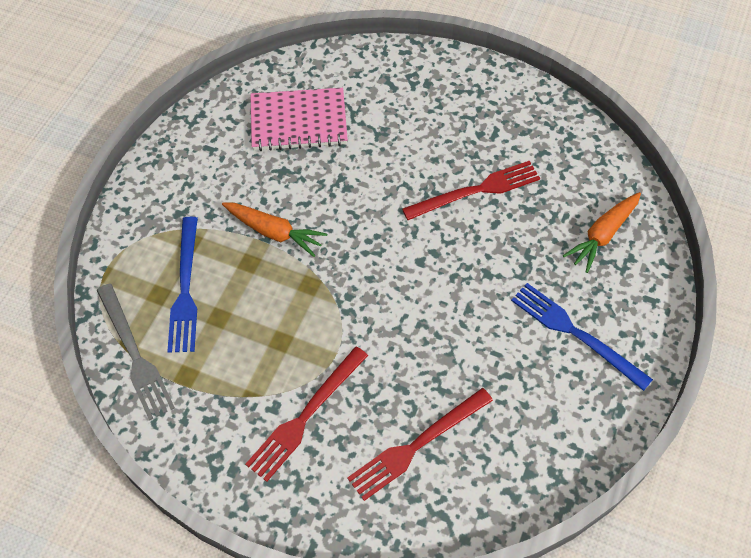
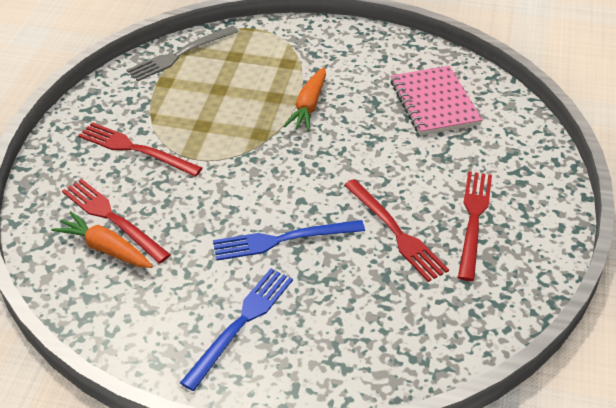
camera: 80 degrees right, 15 degrees down
blue fork [167,217,198,353] -> blue fork moved to [213,220,365,261]
orange carrot [563,192,641,273] -> orange carrot moved to [51,211,153,268]
none -> red fork [458,171,492,281]

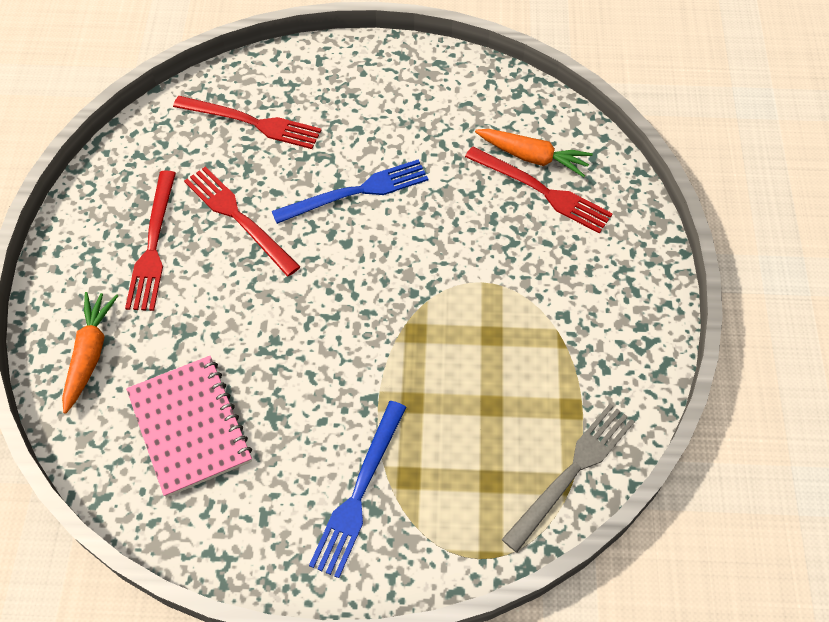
camera: 170 degrees right, 15 degrees up
red fork [78,122,202,177] -> red fork moved to [173,96,321,149]
blue fork [180,269,293,391] -> blue fork moved to [309,401,407,578]
orange carrot [283,67,326,132] -> orange carrot moved to [62,292,118,414]

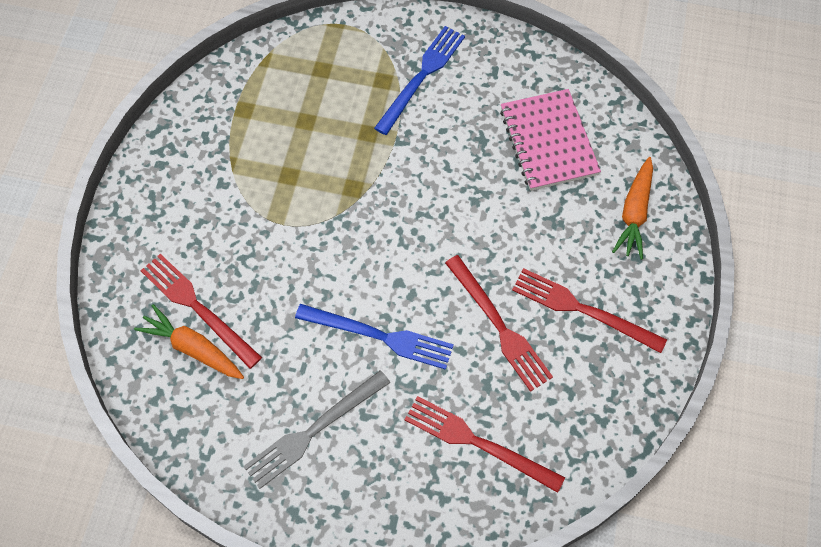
camera: 170 degrees left, 5 degrees up
red fork [125,171,176,311] -> red fork turned 75 degrees counterclockwise [512,268,667,353]
blue fork [272,160,428,224] -> blue fork turned 150 degrees counterclockwise [295,304,454,370]
grey fork [501,404,635,552] -> grey fork moved to [243,370,390,489]

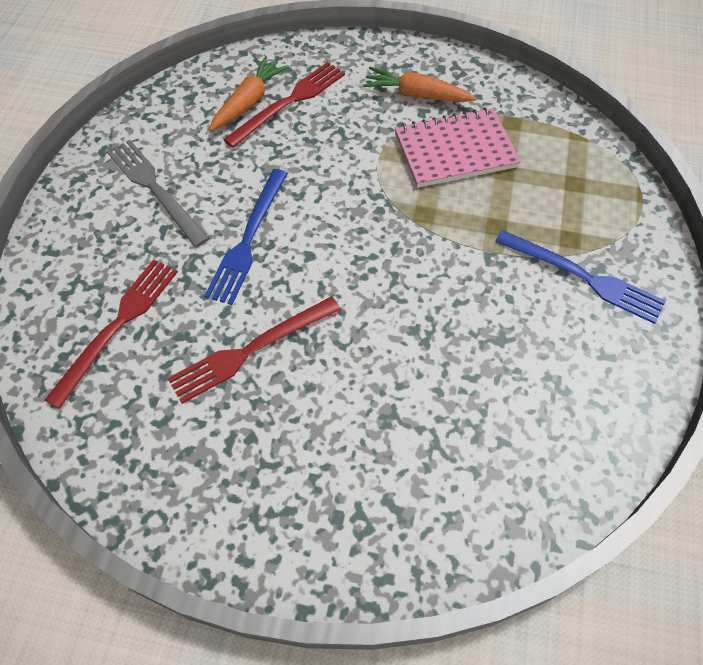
camera: 90 degrees right, 5 degrees down
pink notebook [500,89,601,191] -> pink notebook moved to [394,108,521,188]
red fork [512,268,667,353] -> none
orange carrot [612,157,653,260] -> orange carrot moved to [363,67,477,102]

